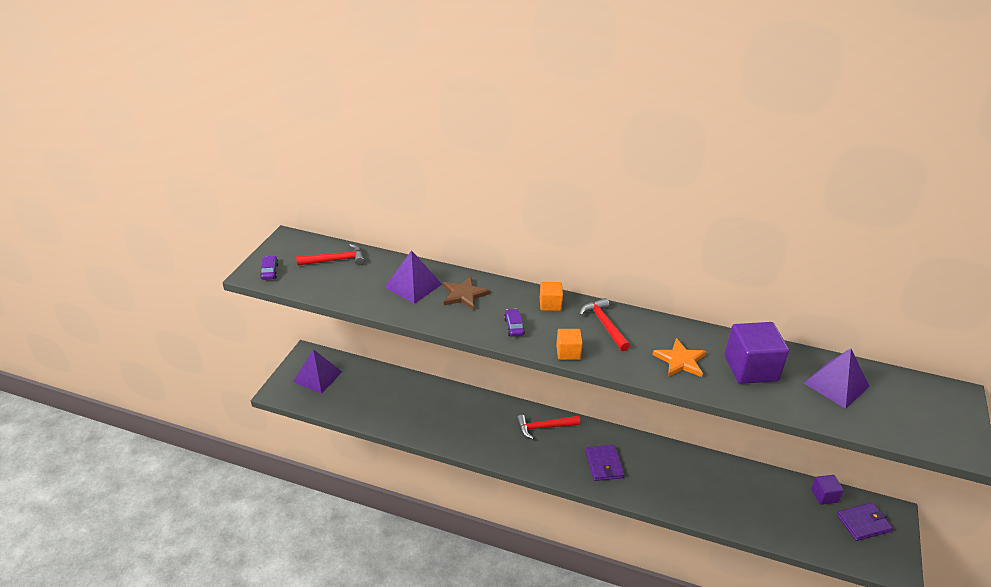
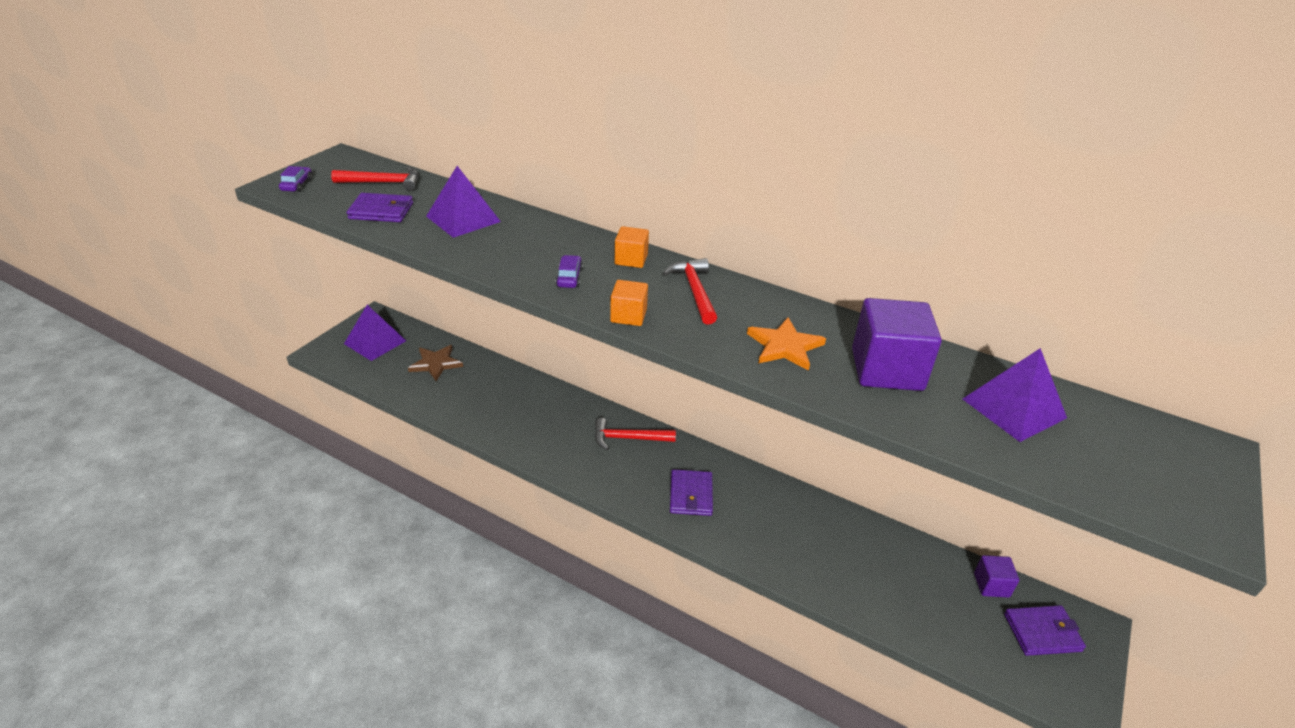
camera: 10 degrees right, 0 degrees up
brown star [443,276,490,310] -> brown star moved to [408,345,463,381]
none -> purple wallet [347,193,413,222]

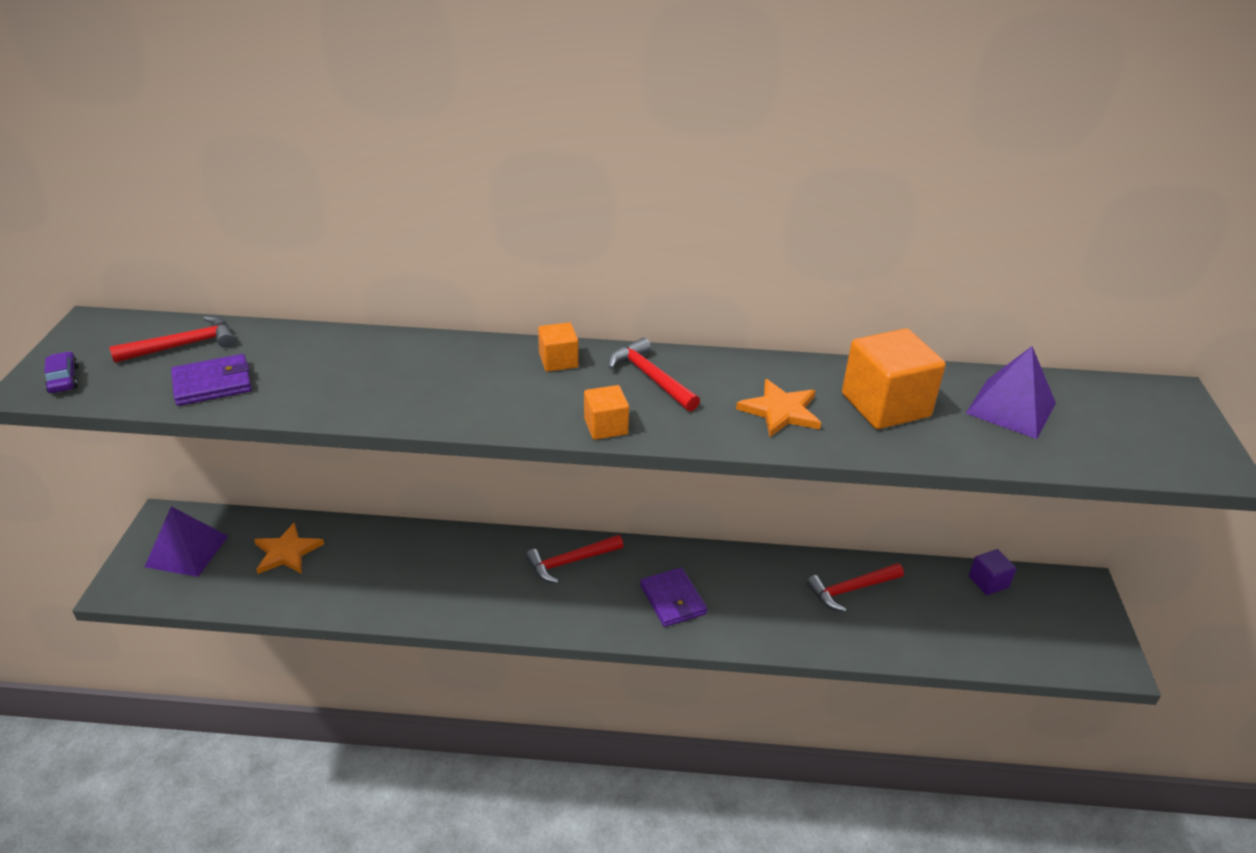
camera: 25 degrees left, 0 degrees up
brown star [408,345,463,381] -> orange star [254,522,324,574]
purple pyramid [426,166,501,238] -> none
purple car [556,255,583,288] -> none
purple cube [852,298,942,391] -> orange cube [842,328,946,429]
purple wallet [1004,605,1086,656] -> none
none -> red hammer [806,563,904,612]

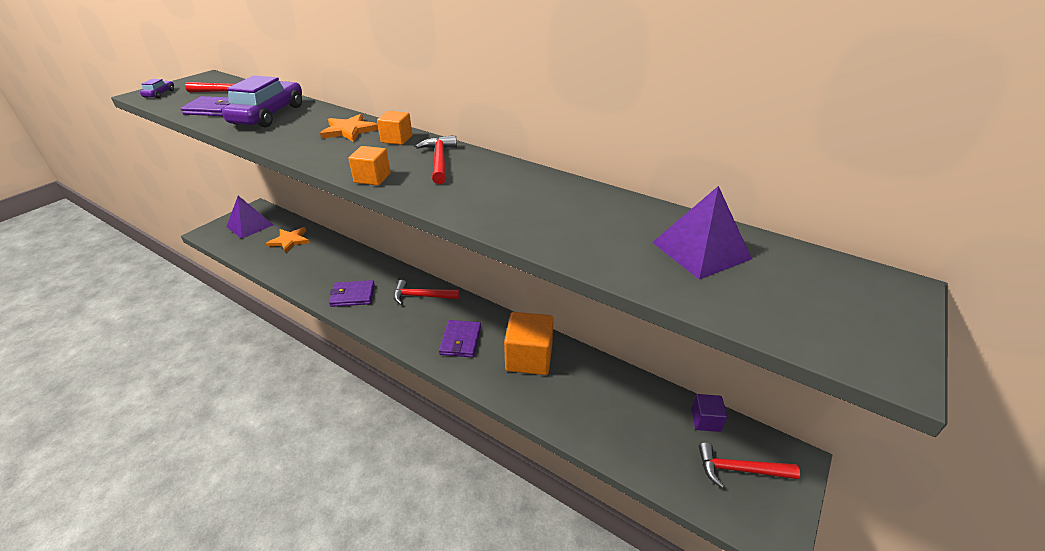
camera: 30 degrees right, 0 degrees up
orange star [736,379,821,437] -> orange star moved to [320,114,378,142]
red hammer [806,563,904,612] -> red hammer moved to [699,442,800,488]
orange cube [842,328,946,429] -> orange cube moved to [504,312,554,375]
none -> purple car [222,75,302,127]
none -> purple wallet [329,280,375,307]

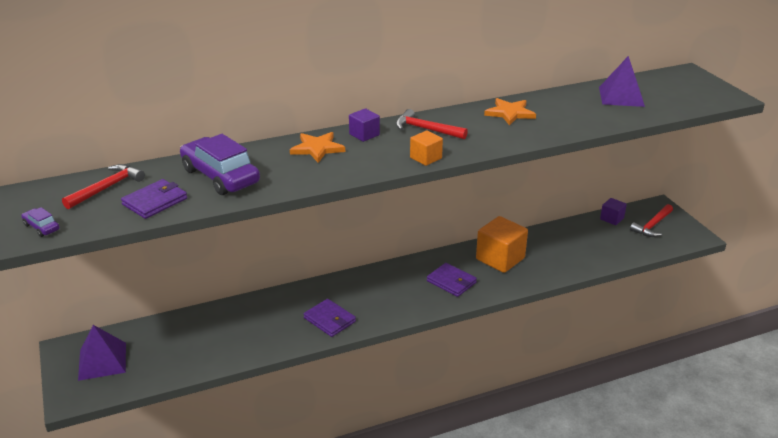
camera: 55 degrees left, 5 degrees down
orange star [266,227,310,253] -> orange star moved to [484,98,536,126]
purple wallet [329,280,375,307] -> purple wallet turned 75 degrees counterclockwise [304,299,356,337]
orange cube [377,111,412,145] -> purple cube [349,108,380,142]
red hammer [394,280,460,305] -> none

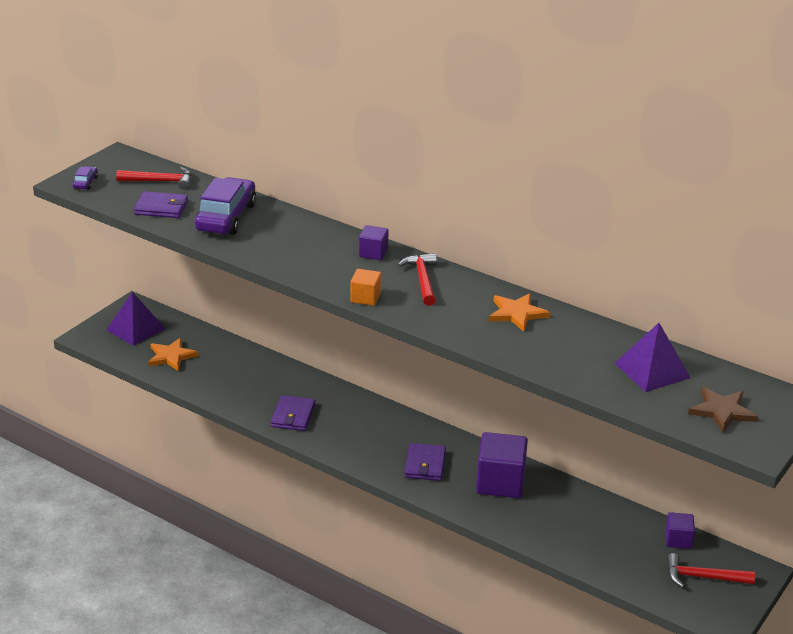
camera: 55 degrees right, 0 degrees up
orange star [290,132,345,163] -> orange star moved to [148,338,199,371]
orange cube [476,216,528,273] -> purple cube [476,432,528,498]
none -> brown star [688,387,758,432]

